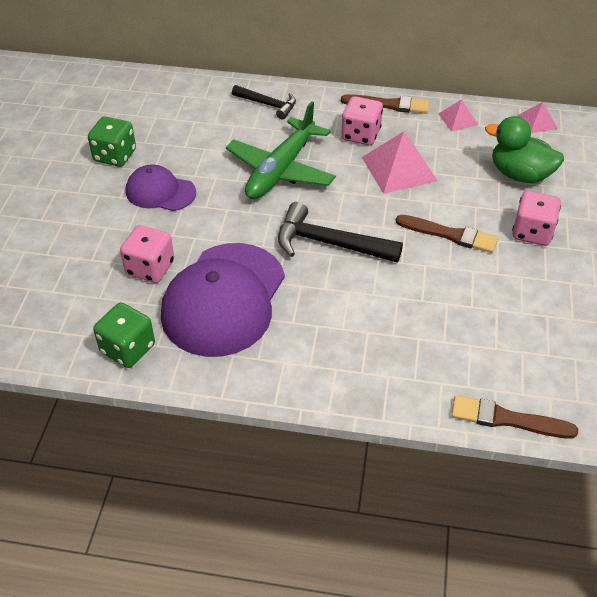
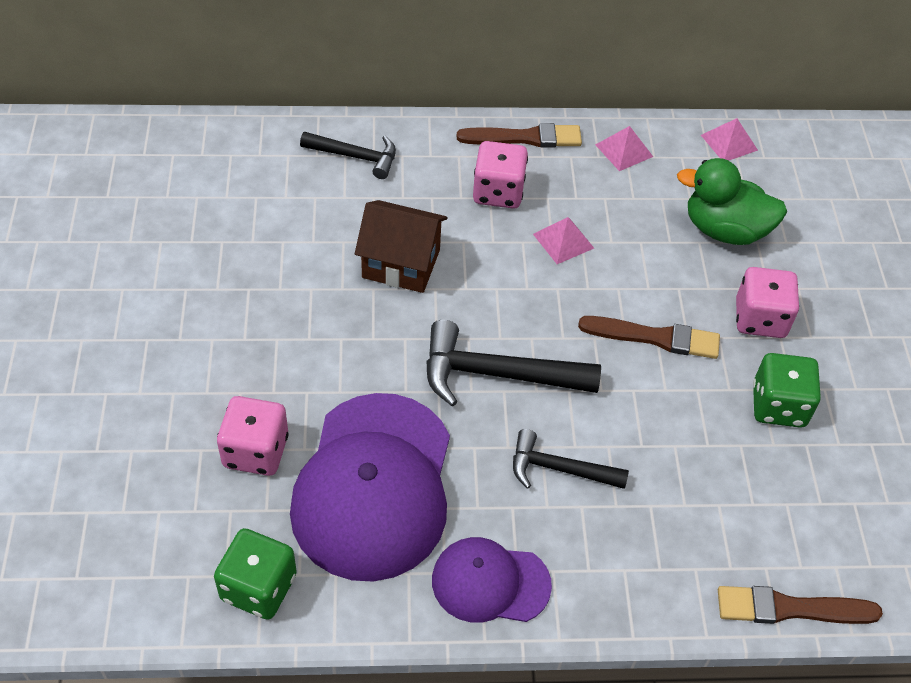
camera: 15 degrees left, 5 degrees up
green dice [88,116,136,167] -> green dice moved to [753,353,821,428]
purple cap [126,164,196,211] -> purple cap moved to [432,537,552,623]
green plane [226,101,336,199] -> brown house [355,200,447,293]
pink pyramid [362,131,438,194] -> pink pyramid [533,217,594,264], size x0.55
none -> black hammer [513,429,629,489]

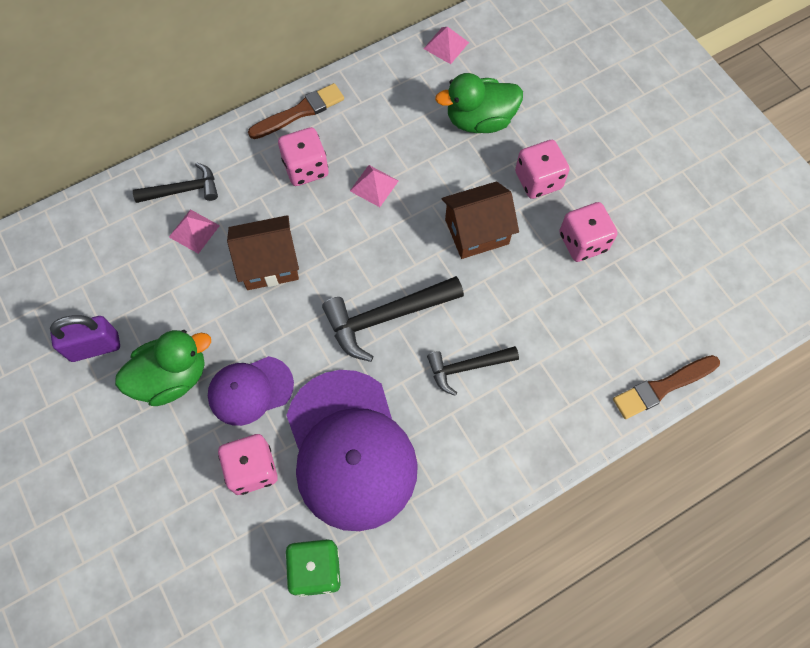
camera: 25 degrees left, 15 degrees up
purple cap [432,537,552,623] -> purple cap moved to [208,356,294,426]
brown brush [578,316,720,359] -> brown house [442,181,519,259]
pink pyramid [595,126,653,171] -> pink pyramid moved to [169,209,220,254]
green dice [753,353,821,428] -> pink dice [559,202,618,262]
none -> purple padlock [50,315,120,362]
none -> green duck [115,330,211,406]

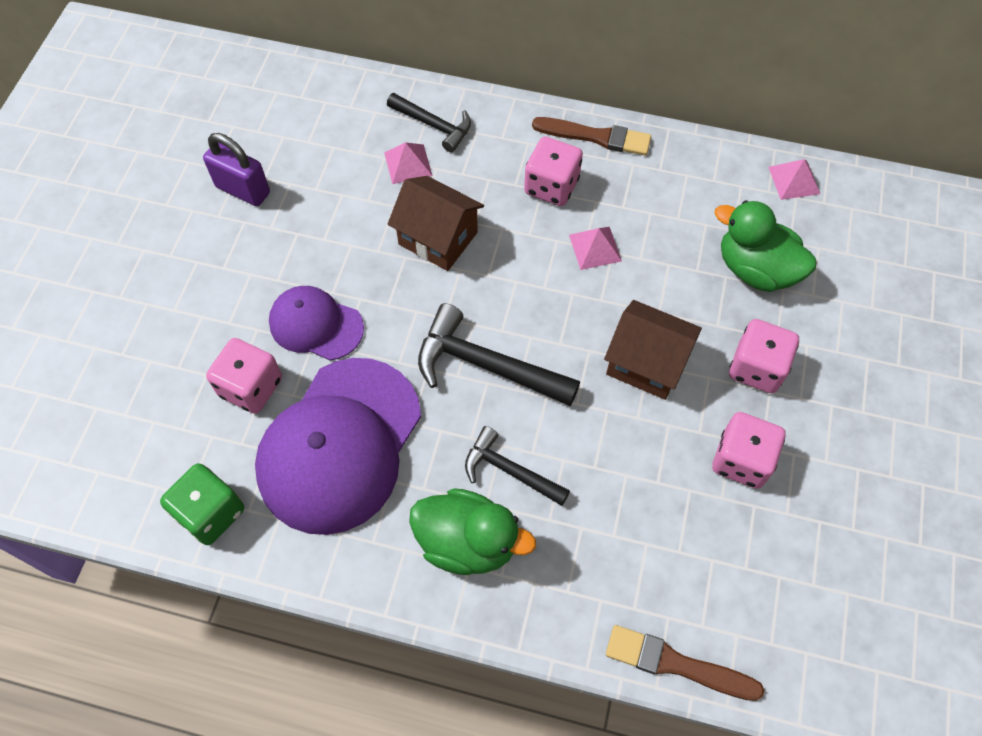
camera: 45 degrees right, 5 degrees down
green duck [115,330,211,406] -> green duck moved to [409,489,536,575]

